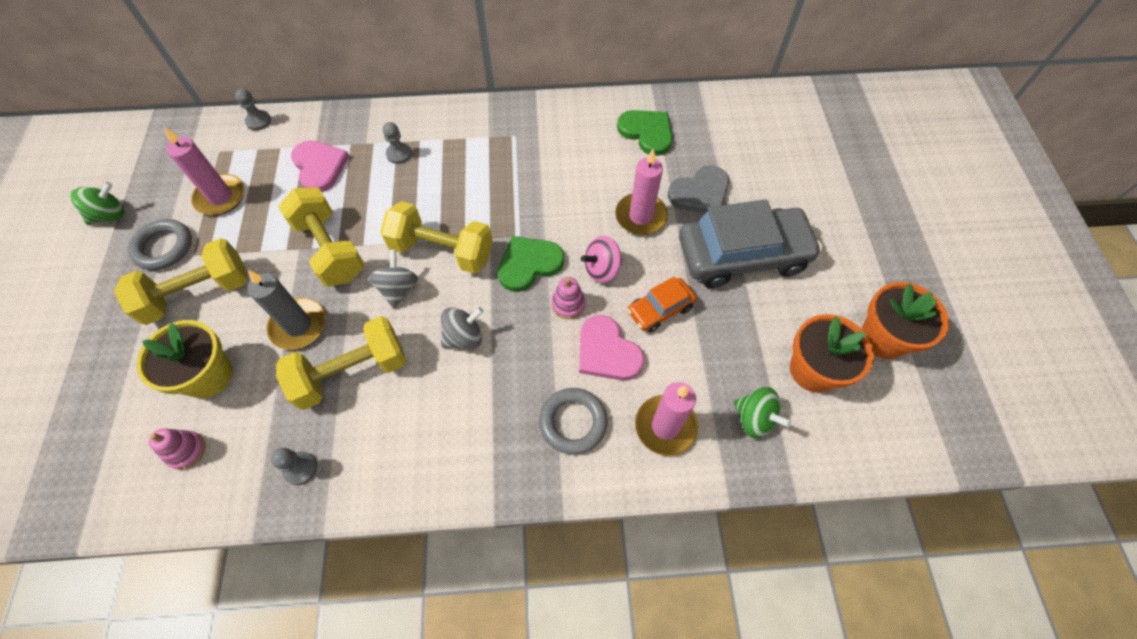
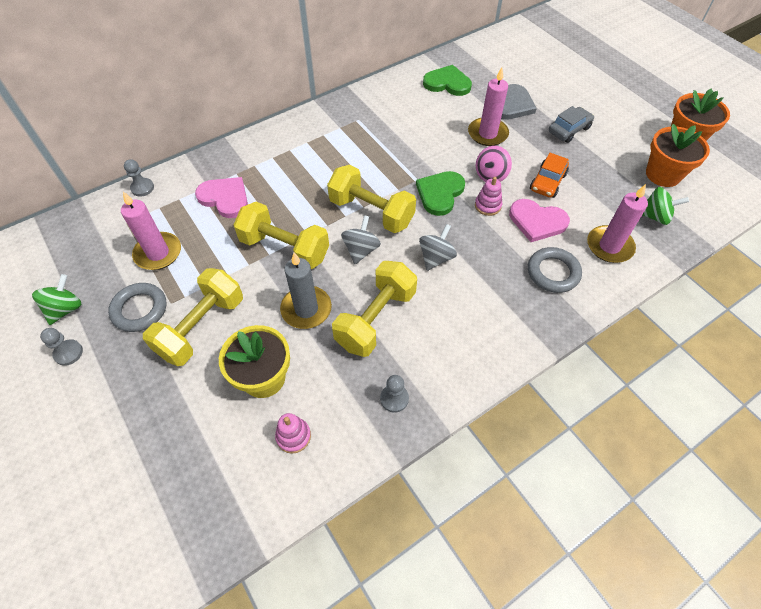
camera: 30 degrees left, 5 degrees down
grey spinning top [368,250,418,308] -> grey spinning top turned 45 degrees clockwise [341,215,381,264]
yellow dumbbell [380,201,493,274] -> yellow dumbbell turned 45 degrees clockwise [327,165,416,233]
grey pawn [383,122,412,164] -> grey pawn moved to [40,328,83,366]
grey car [679,199,822,288] -> grey car [549,106,594,143], size x0.50

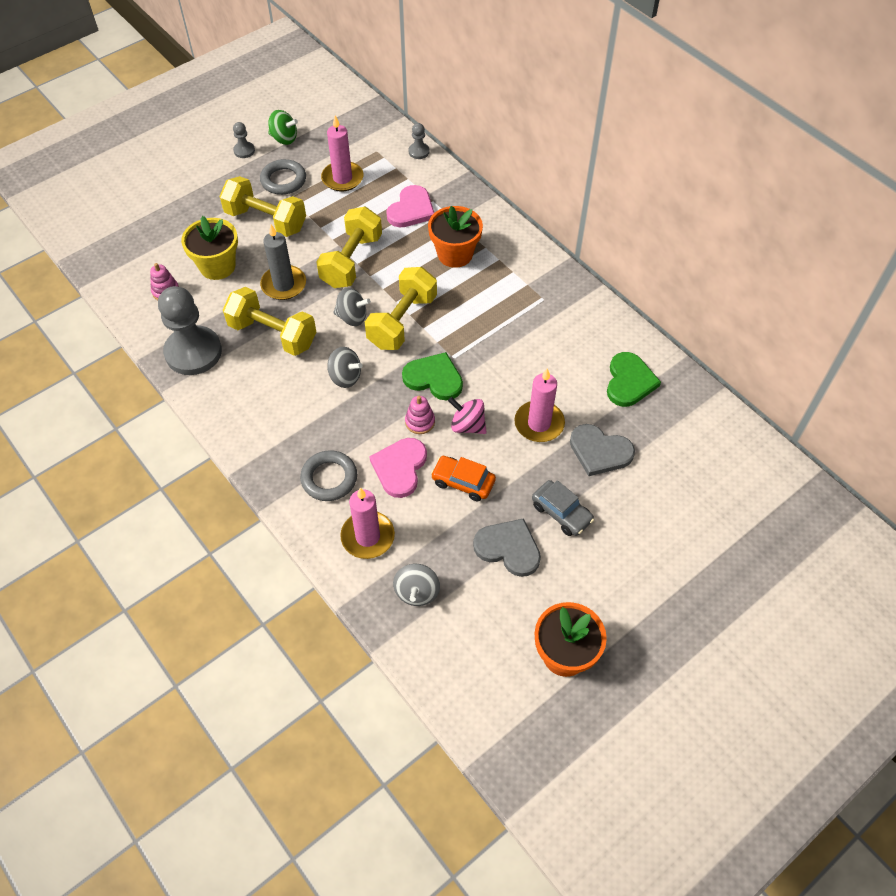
camera: 85 degrees right, 0 degrees up
grey pawn [380,375,409,413] -> grey pawn [158,286,222,375], size x2.31
green spinning top [642,187,689,225] -> grey spinning top [393,564,440,606]
orange flower pot [646,124,710,187] -> orange flower pot moved to [428,206,483,268]
none -> grey heart [473,518,541,577]

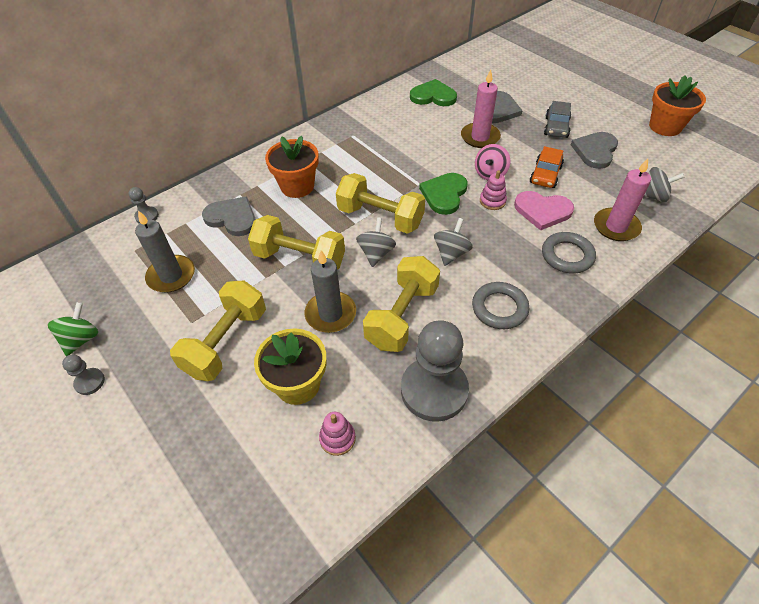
camera: 90 degrees left, 5 degrees down
grey ring [260,159,306,195] -> grey ring moved to [472,282,529,329]
pink candle [321,115,363,192] -> grey candle [135,210,195,293]
pink heart [386,185,434,227] -> grey heart [202,196,256,236]
grey car [532,480,594,536] -> grey car turned 150 degrees clockwise [544,101,571,138]

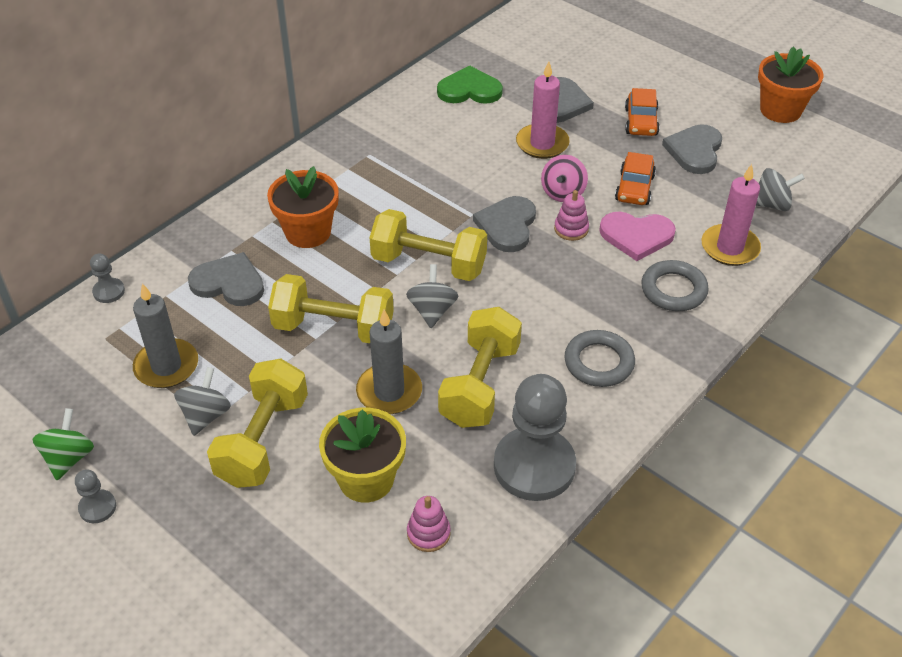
camera: 10 degrees left, 5 degrees down
green heart [419,173,468,215] -> grey heart [473,196,536,252]
grey spinning top [434,218,473,266] -> grey spinning top moved to [174,367,231,436]
grey car [544,101,571,138] -> orange car [625,88,660,136]

